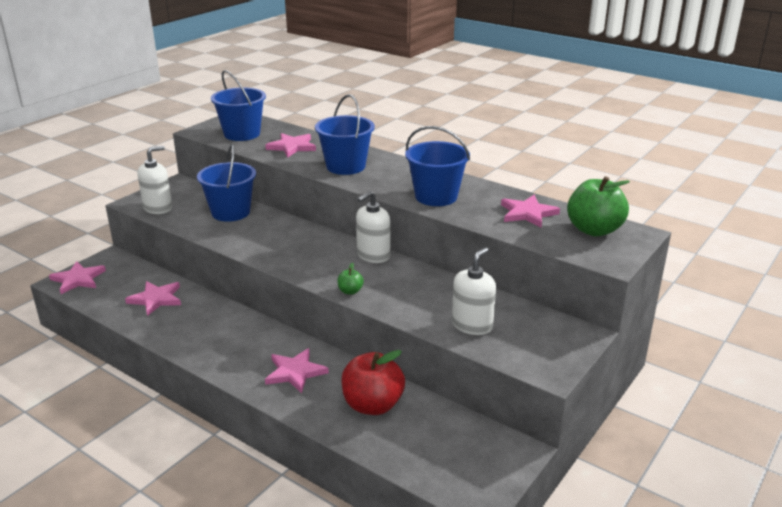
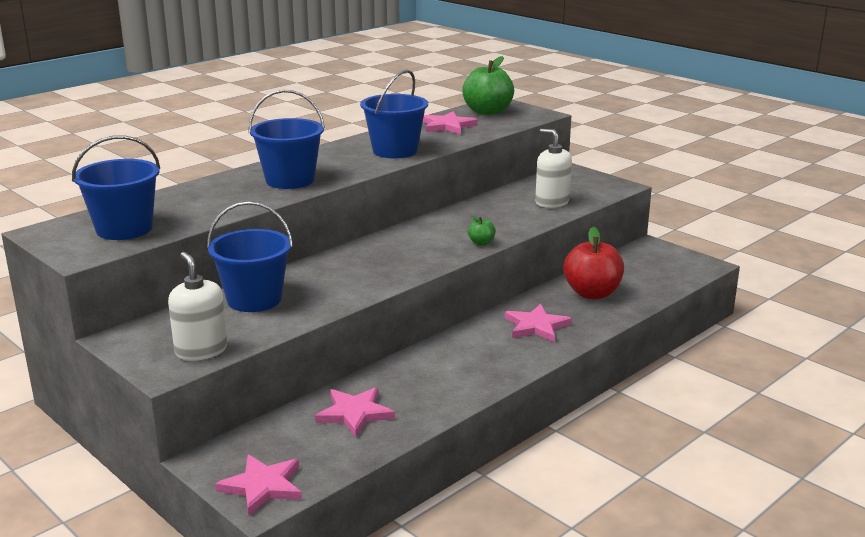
camera: 80 degrees left, 5 degrees down
pink star [265,133,316,157] -> none
white soap dispenser [356,191,390,263] -> none

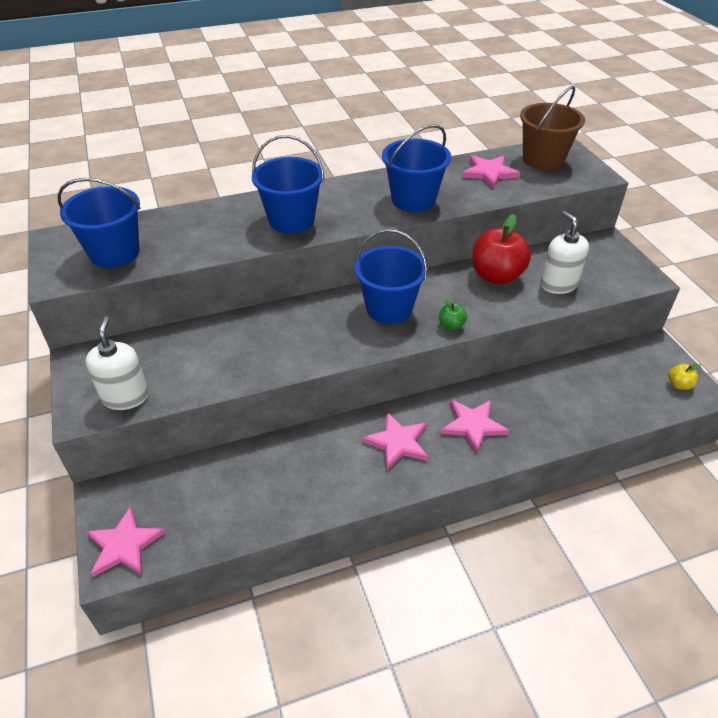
camera: 25 degrees right, 20 degrees up
blue bucket [207,201,293,312] -> blue bucket moved to [354,229,428,324]
pink star [315,387,395,437] -> pink star moved to [362,412,428,470]
green apple [462,56,514,115] -> brown bucket [520,86,585,170]
red apple [563,227,624,299] -> red apple moved to [472,214,531,285]
none -> yellow apple [669,364,701,390]

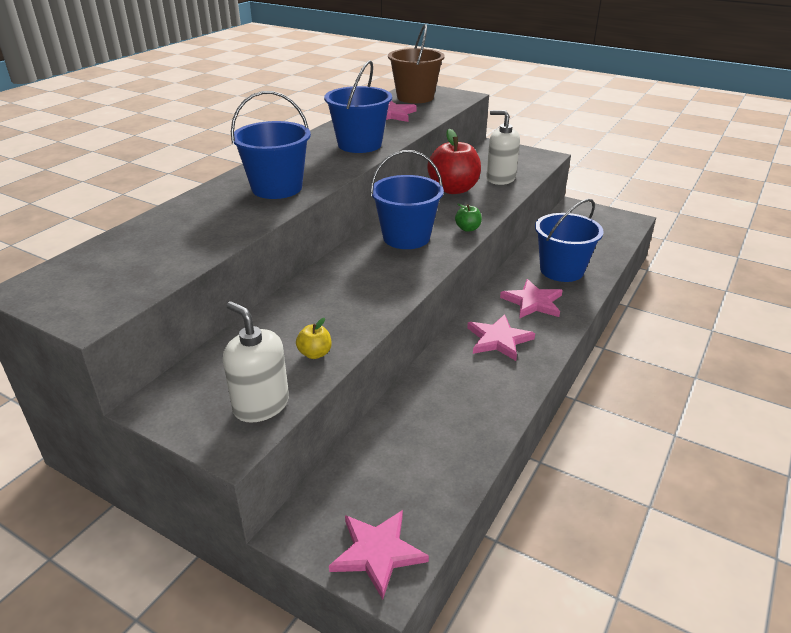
camera: 40 degrees left, 10 degrees down
blue bucket [58,178,141,268] -> blue bucket moved to [535,199,604,282]
yellow apple [669,364,701,390] -> yellow apple moved to [296,318,332,359]

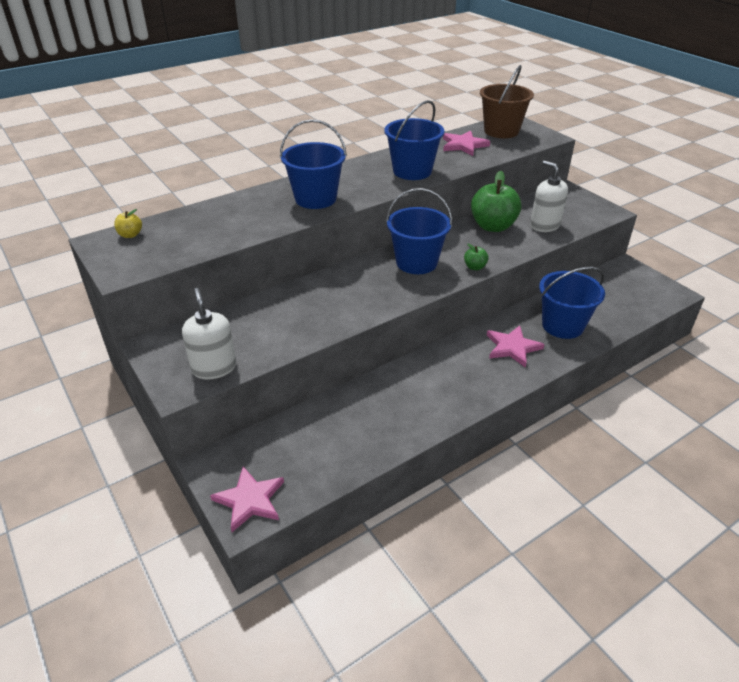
camera: 25 degrees right, 5 degrees up
yellow apple [296,318,332,359] -> yellow apple moved to [114,209,142,238]
red apple [427,129,481,194] -> green apple [471,171,522,232]
pink star [467,314,535,361] -> none

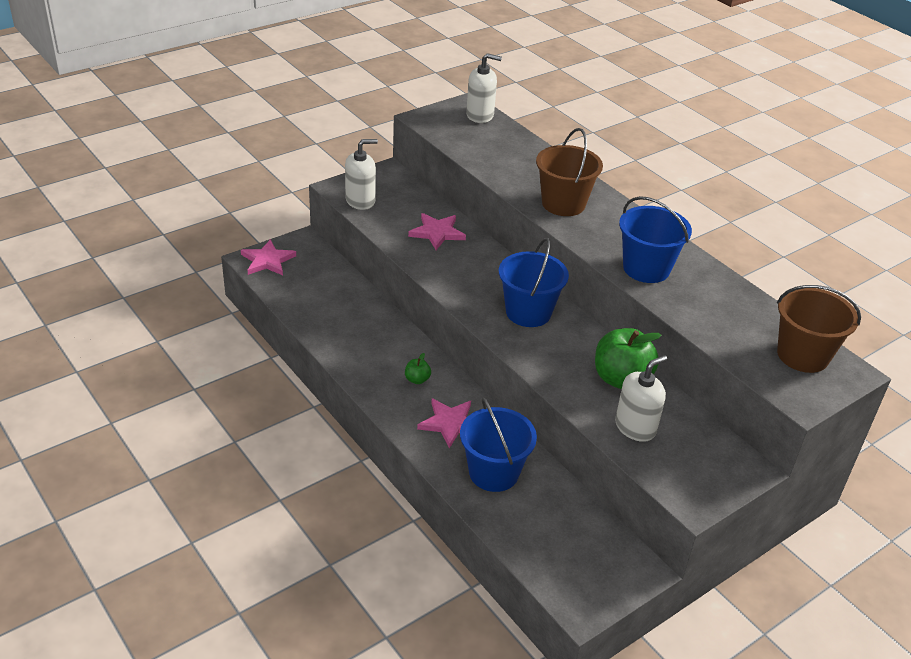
camera: 85 degrees right, 0 degrees up
yellow apple [114,209,142,238] -> white soap dispenser [466,53,502,123]
blue bucket [280,119,347,209] -> brown bucket [536,128,603,216]
pink star [443,131,490,156] -> pink star moved to [408,213,466,250]
green apple [464,243,489,270] -> green apple moved to [405,353,431,384]

